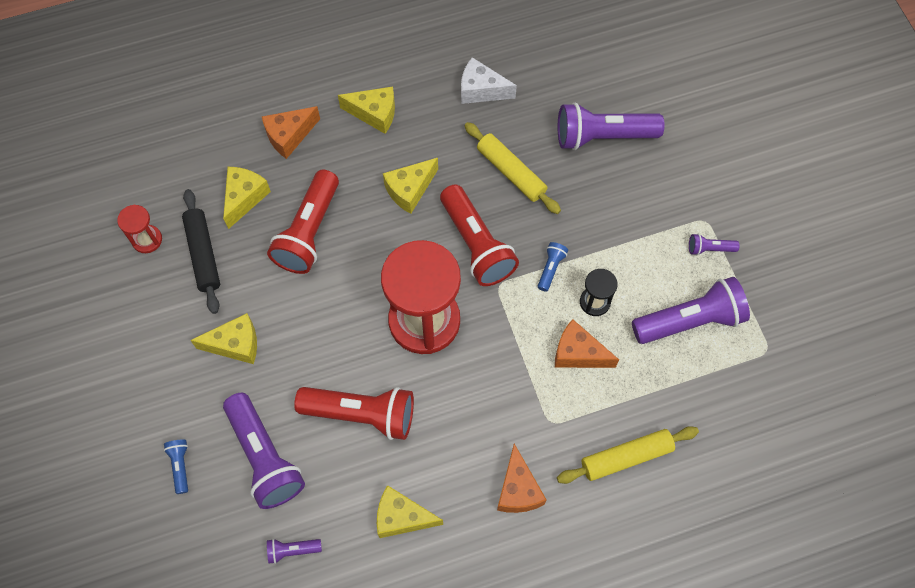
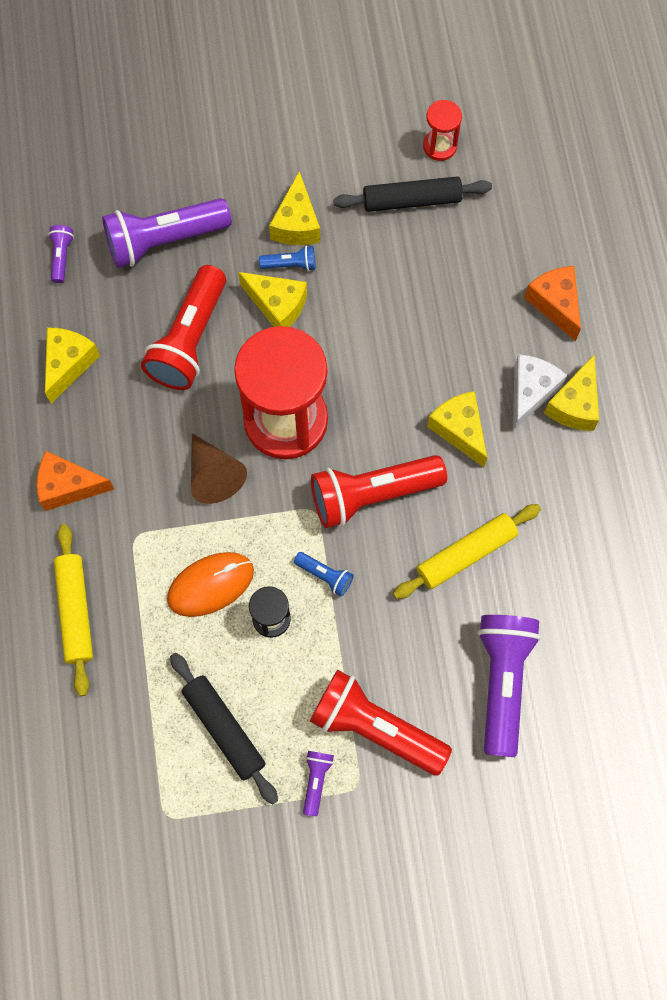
camera: 100 degrees right, 5 degrees up
blue flashlight [164,439,188,494] -> blue flashlight moved to [259,245,315,271]
yellow cheese [223,167,271,229] -> yellow cheese moved to [238,272,307,327]
red flashlight [267,170,339,274] -> red flashlight moved to [310,670,452,775]
white cheese [461,57,517,104] -> white cheese moved to [513,354,567,431]
orange cheese [555,319,619,368] -> orange mouse [167,552,254,617]
purple flashlight [632,277,750,344] -> black rolling pin [170,653,278,805]
none -> brown cone [191,433,247,504]

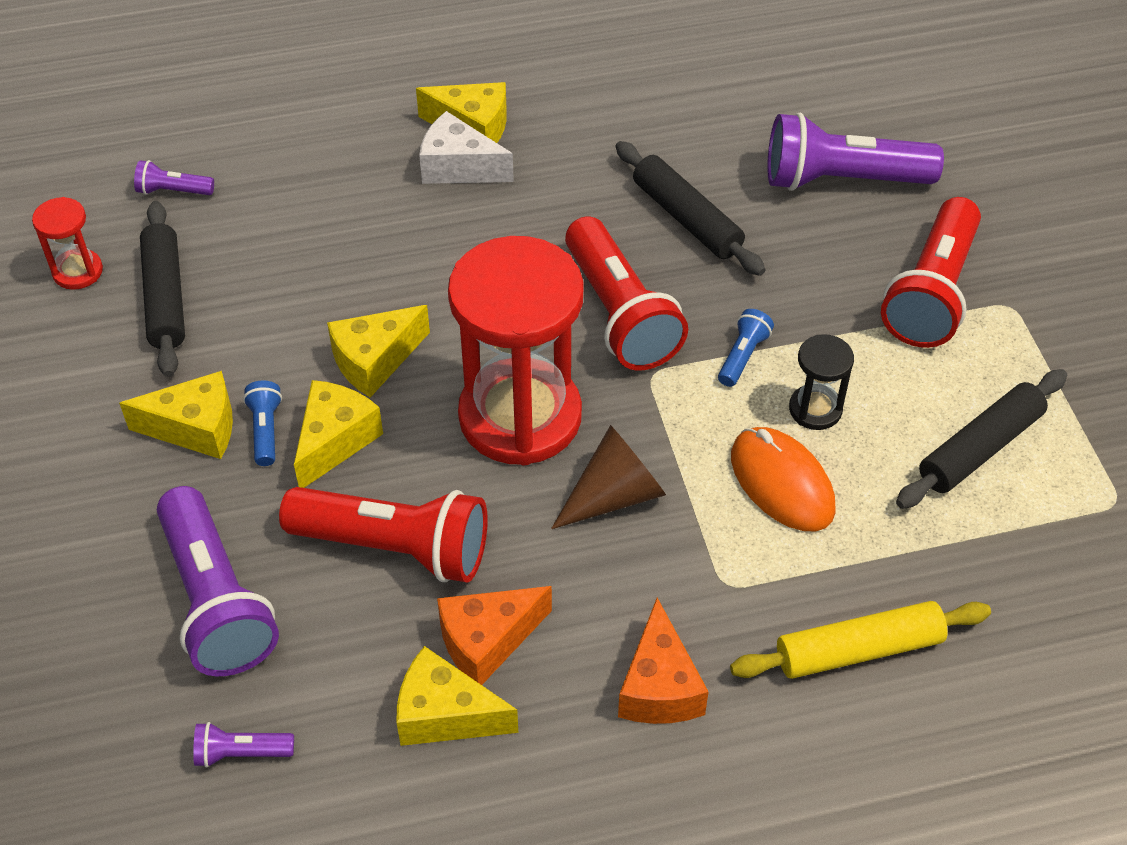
camera: 95 degrees left, 20 degrees down
purple flashlight [303,751,334,816] -> purple flashlight moved to [134,160,214,195]
yellow rolling pin [393,504,541,599] -> black rolling pin [616,141,766,276]
yellow cheese [427,391,487,467] -> yellow cheese moved to [327,305,430,398]
orange cheese [524,266,581,341] -> orange cheese moved to [437,586,552,685]

